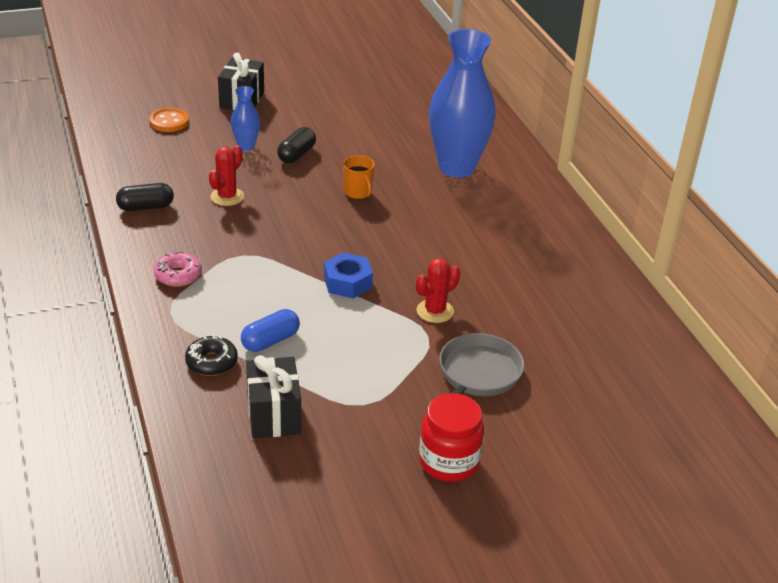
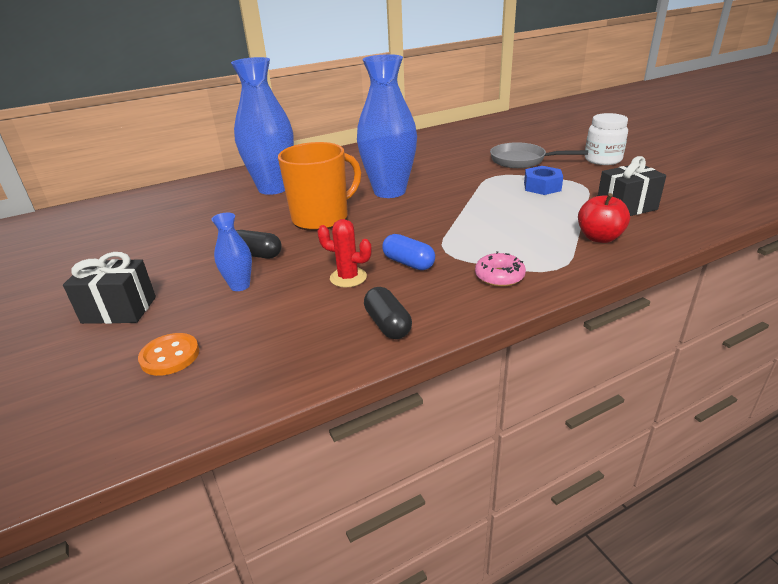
camera: 95 degrees left, 5 degrees down
black donut [185,335,238,376] -> red apple [578,193,630,243]
blue capsule [241,309,300,352] -> blue capsule moved to [382,234,435,270]
blue nut [324,252,373,298] -> blue nut moved to [524,166,563,195]
orange mug [343,155,375,200] -> orange mug [278,142,361,231], size x2.16
red cactus [416,258,460,323] -> none
red jar [419,393,484,482] -> white jar [585,113,628,165]
none -> blue vase [357,54,417,198]

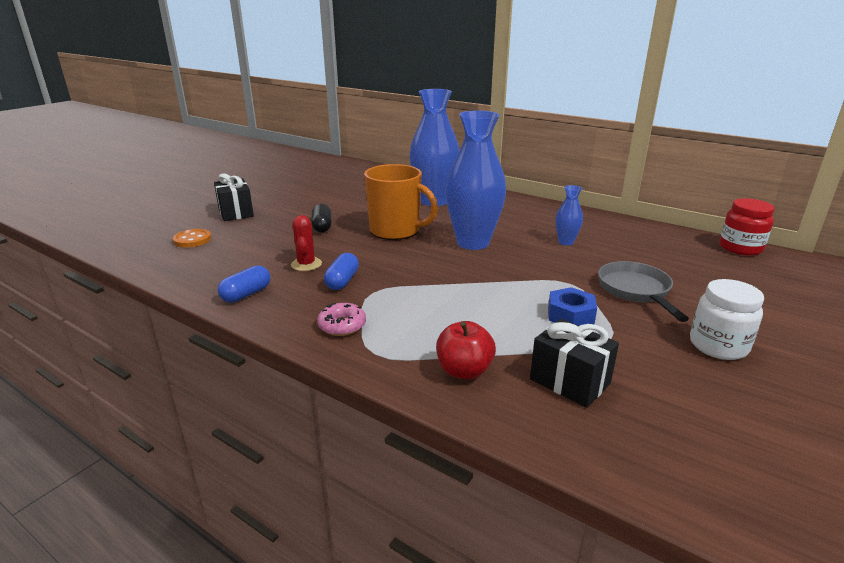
camera: 60 degrees right, 5 degrees down
blue vase [211,213,252,291] -> blue vase moved to [556,185,583,246]
black capsule [364,287,412,339] -> blue capsule [218,265,270,303]
none -> red jar [720,198,775,256]

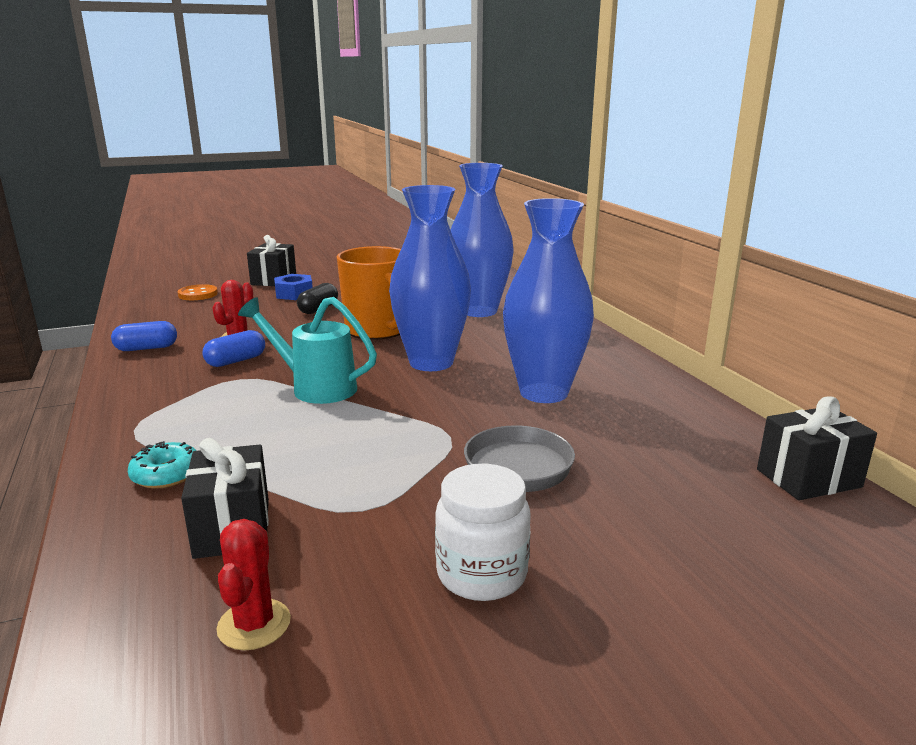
camera: 35 degrees right, 5 degrees down
pink donut [317,303,366,336] -> none
red apple [436,321,496,379] -> turquoise donut [128,441,197,489]
blue nut [548,287,597,326] -> blue nut moved to [274,274,313,300]
blue vase [556,185,583,246] -> blue vase [503,198,594,403], size x2.20
red jar [720,198,775,256] -> black gift [757,397,877,500]
none -> red cactus [216,519,291,650]
none -> turquoise watering can [238,297,377,404]

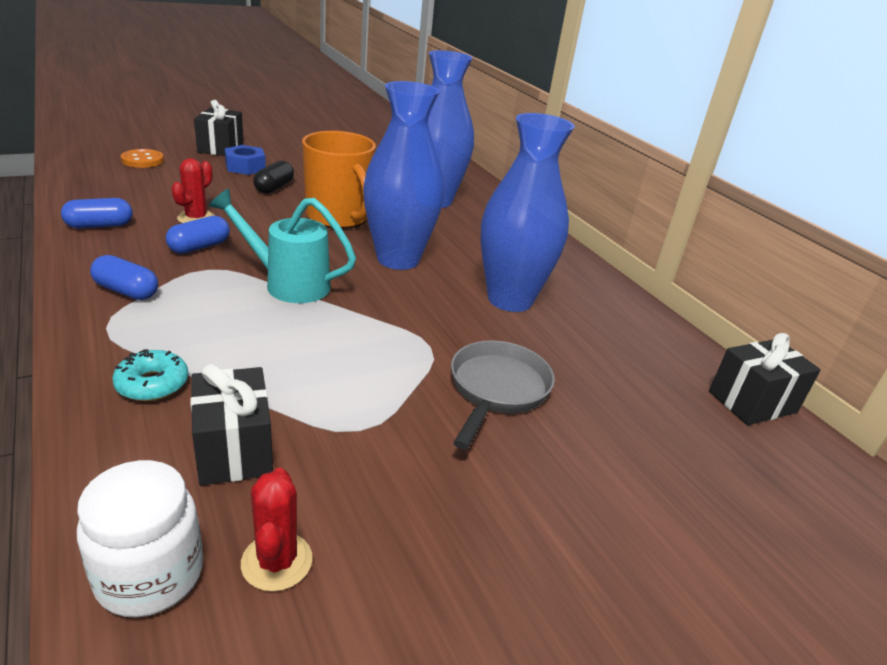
camera: 10 degrees left, 10 degrees up
white jar [435,464,530,601] -> white jar moved to [77,460,203,618]
none -> blue capsule [90,255,158,300]

